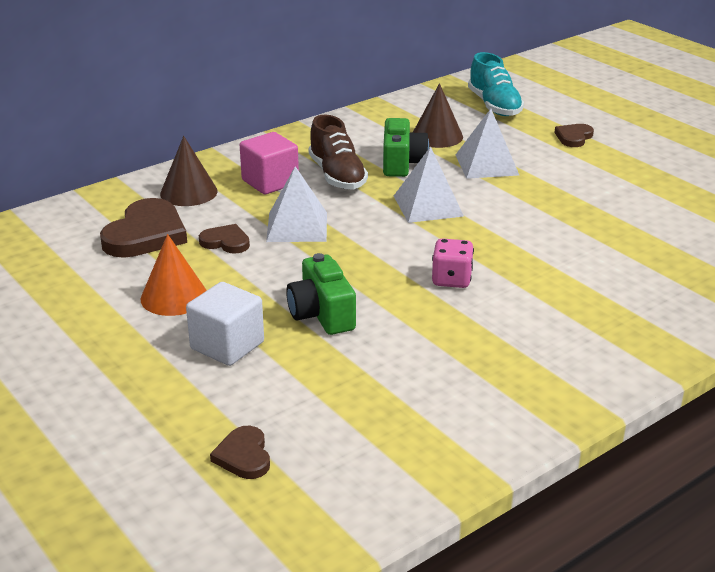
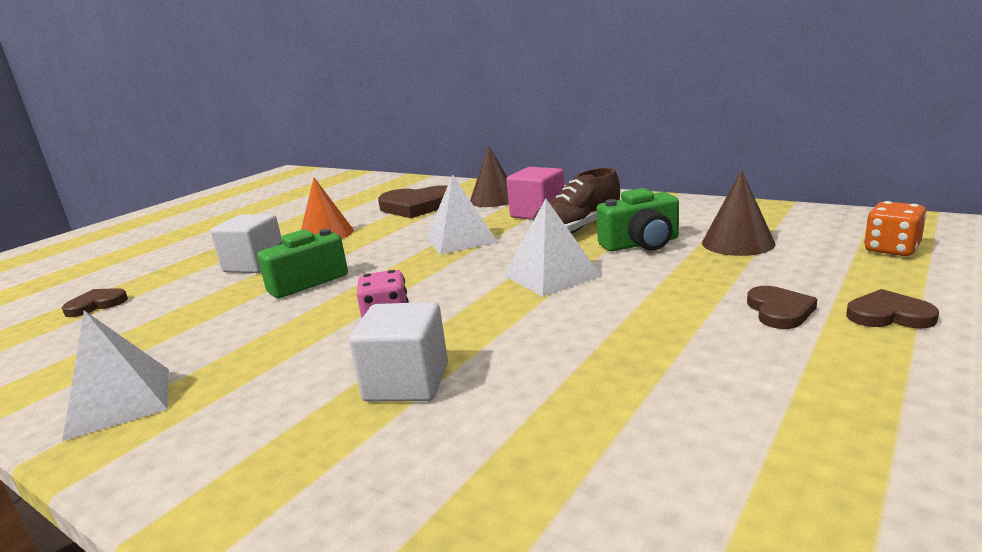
camera: 75 degrees right, 10 degrees down
brown heart [199,224,250,254] -> brown heart moved to [747,286,817,329]
white pyramid [456,109,519,179] -> white pyramid moved to [62,310,169,441]
turquoise shoe [468,52,524,116] -> orange dice [864,201,927,256]
none -> white cube [349,302,448,402]

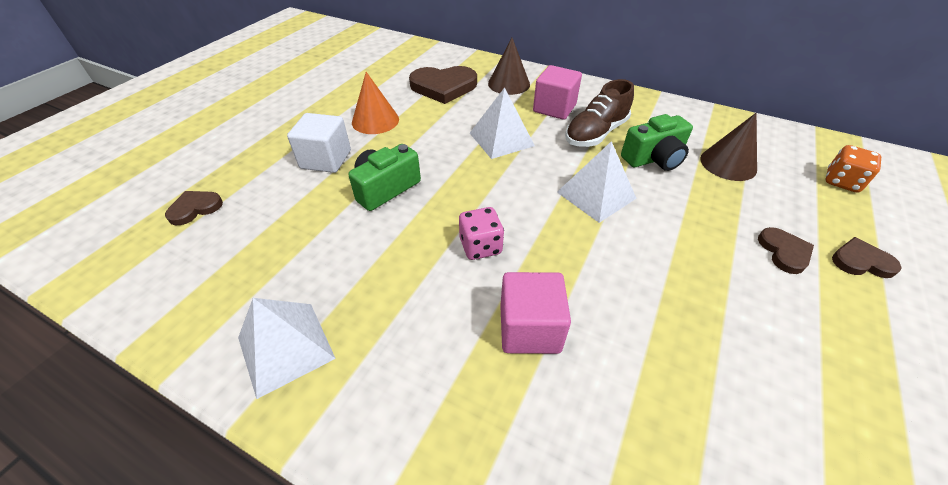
camera: 10 degrees left, 25 degrees up
white cube [349,302,448,402] -> pink cube [500,272,571,354]

